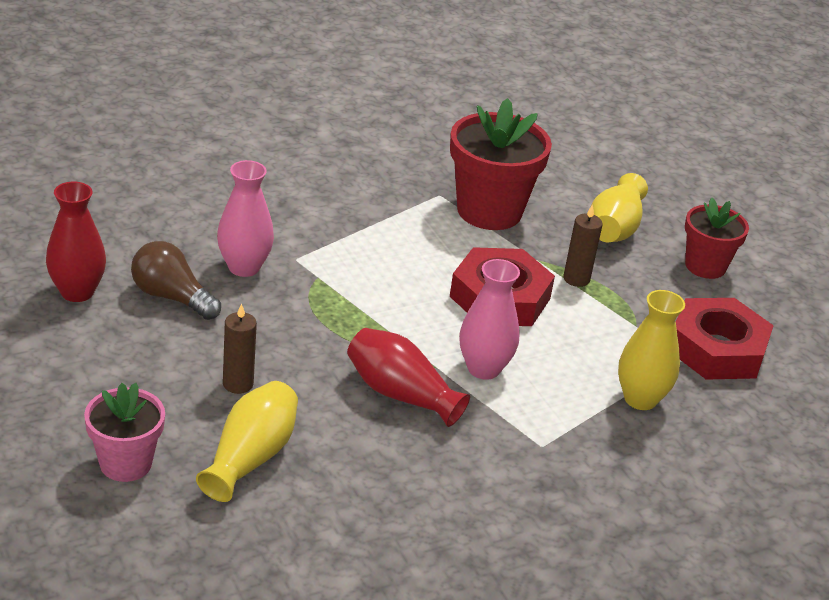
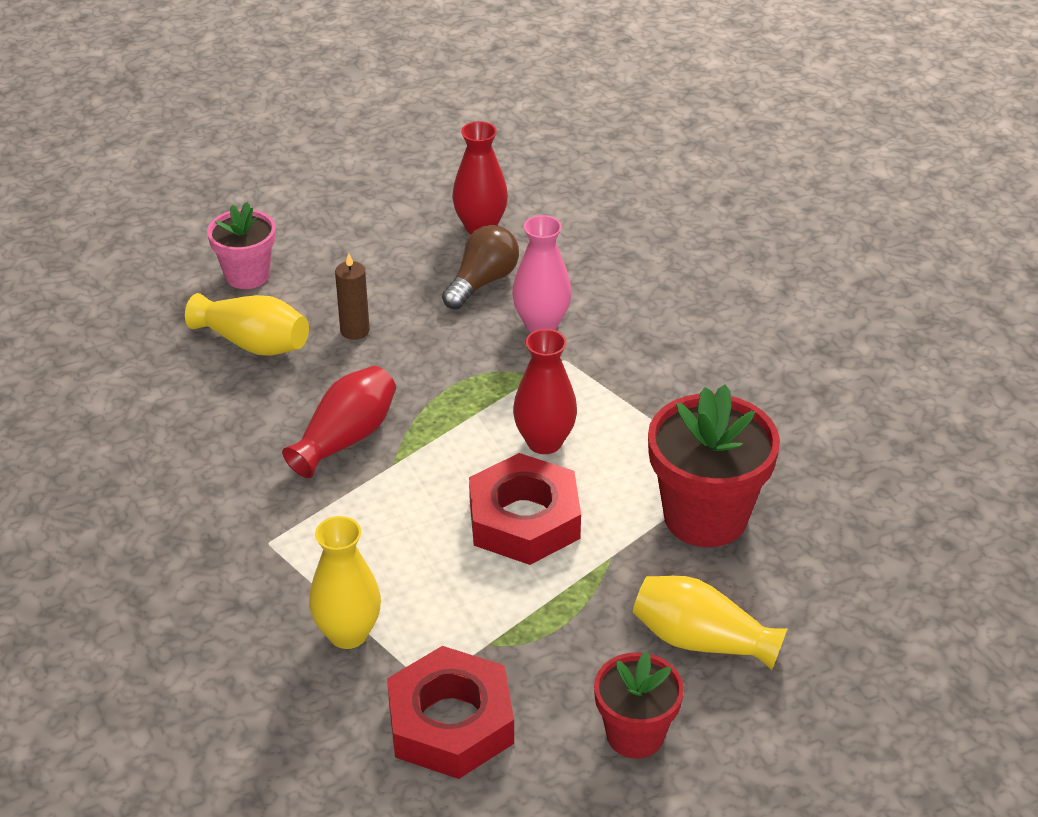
camera: 95 degrees right, 5 degrees up
pink vase [460,259,520,380] -> none
brown candle [564,204,603,287] -> none
none -> red vase [513,329,577,454]

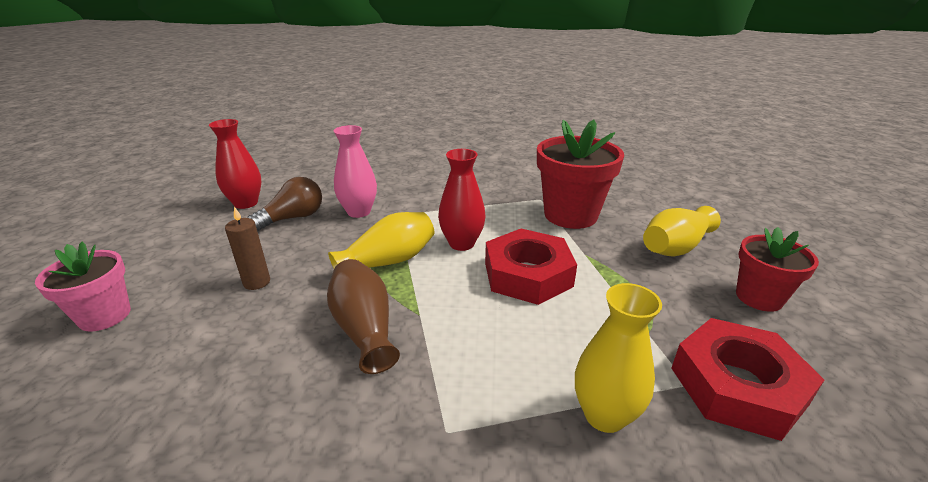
camera: 60 degrees left, 10 degrees down
yellow vase [185,293,309,356] -> yellow vase moved to [328,212,434,268]
red vase [282,366,396,478] -> brown vase [327,259,400,374]
brown light bulb [442,225,519,309] -> brown light bulb turned 75 degrees clockwise [247,177,322,231]

